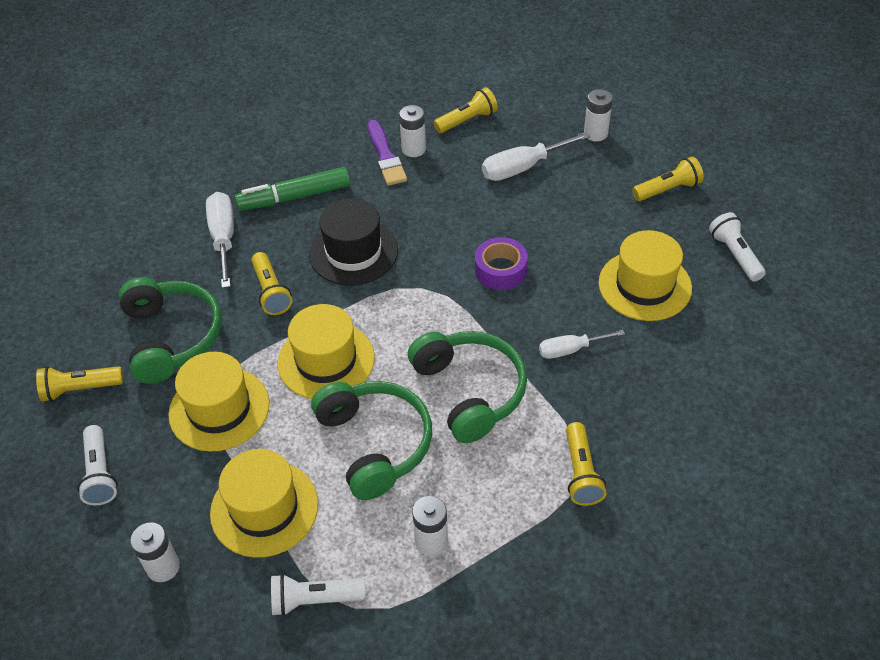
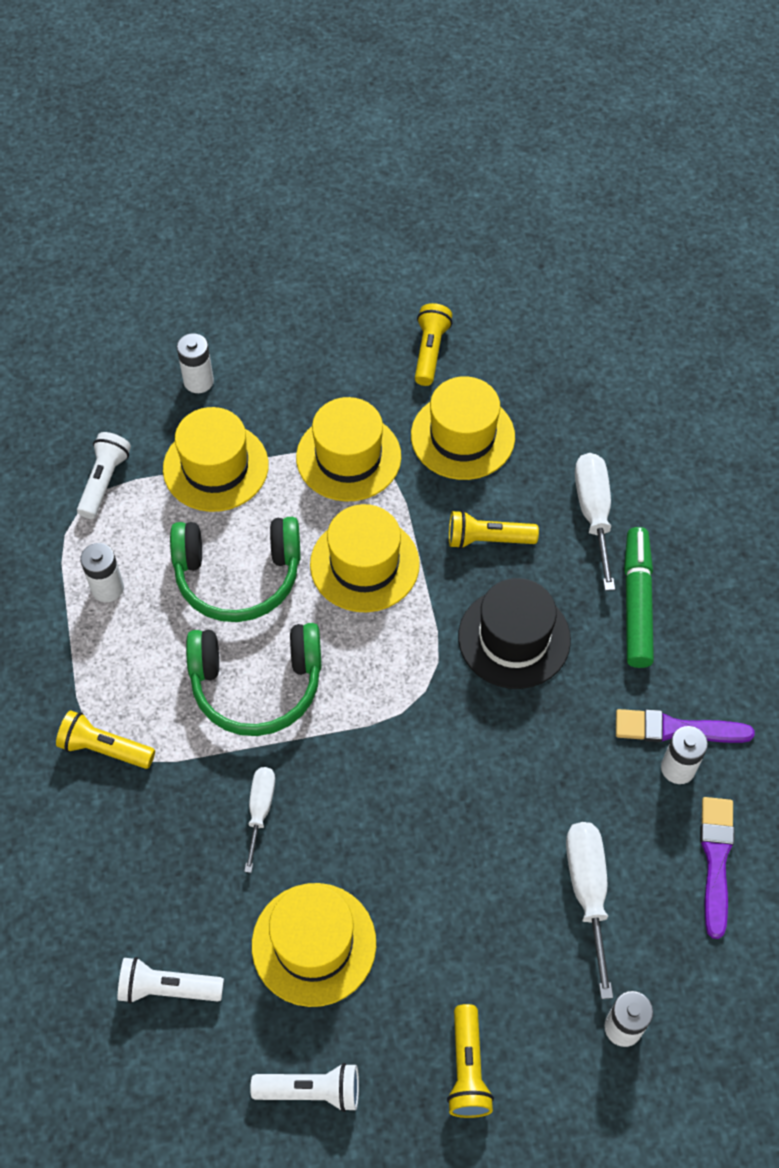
camera: 110 degrees right, 10 degrees up
white flashlight [77,425,118,506] -> white flashlight moved to [118,957,224,1004]
green headphones [119,277,222,384] -> yellow hat [411,376,515,480]
white screwdriver [206,192,234,288] -> white screwdriver turned 105 degrees counterclockwise [575,453,615,591]
yellow flashlight [433,87,498,133] -> purple brush [700,797,734,939]
purple tape [475,237,528,290] -> none

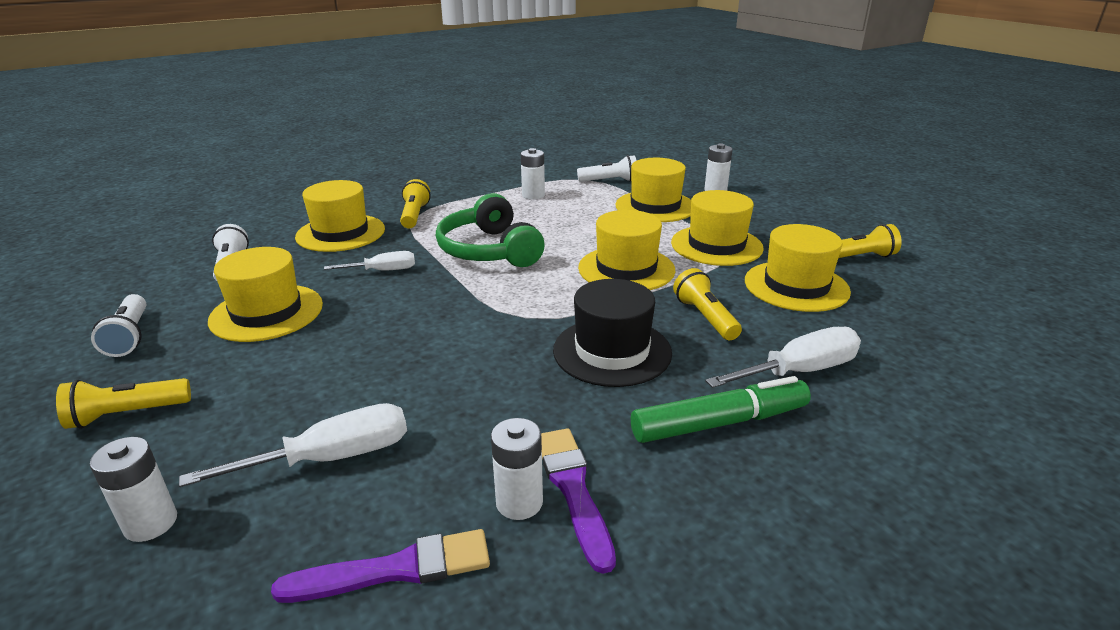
camera: 70 degrees right, 30 degrees down
green headphones [170,517,300,622] -> none
none -> yellow hat [295,180,385,252]

